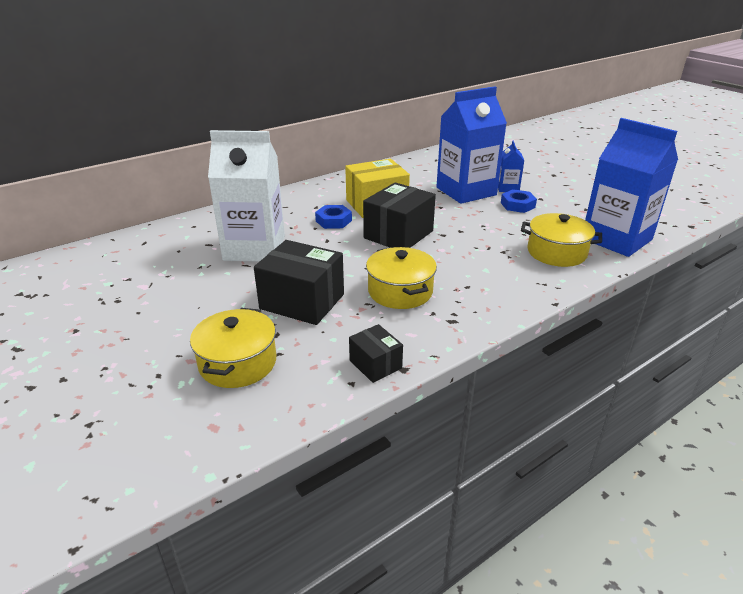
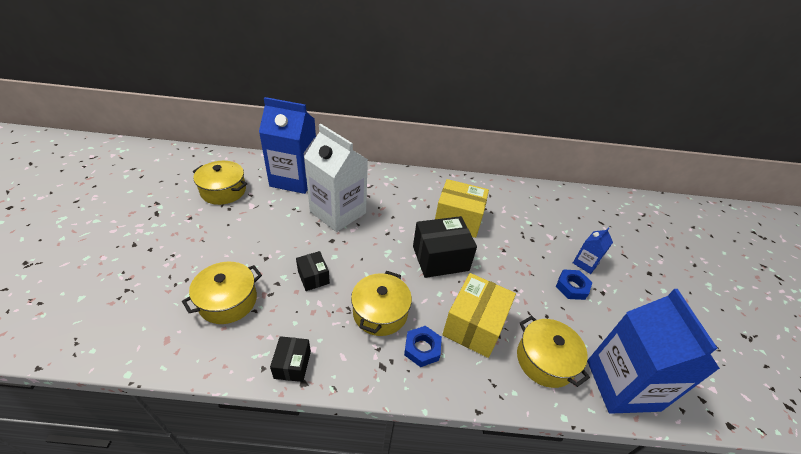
camera: 35 degrees right, 10 degrees up
black box [254,240,344,325] -> black box [296,251,330,291], size x0.54
blue nut [315,205,352,229] -> blue nut moved to [404,326,442,367]
blue carton [436,86,507,204] -> blue carton moved to [259,97,316,194]
none -> yellow pot [193,161,247,205]
none -> yellow box [442,273,516,358]

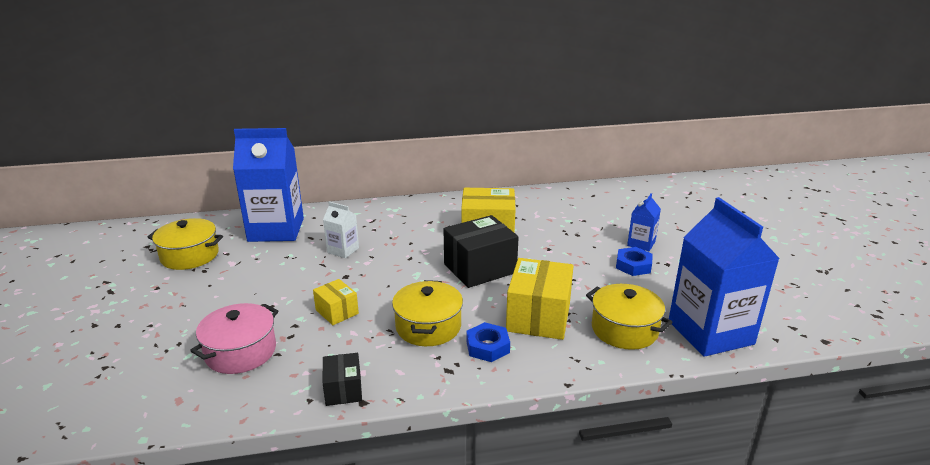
camera: 10 degrees left, 15 degrees down
yellow pot [182,262,262,324] -> pink pot [190,303,279,374]
black box [296,251,330,291] -> yellow box [313,279,359,325]
white carton [304,124,368,232] -> white carton [323,201,359,258], size x0.46

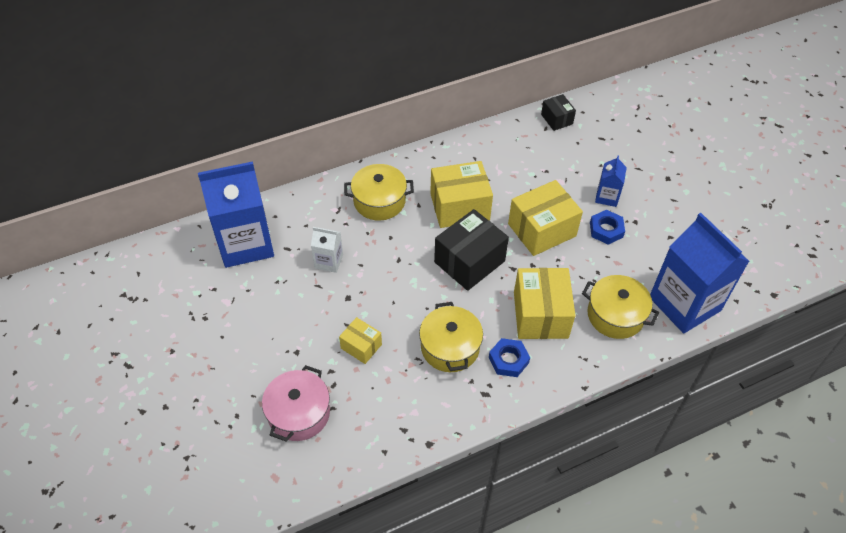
camera: 15 degrees left, 25 degrees up
yellow pot [147,218,223,270] -> yellow pot moved to [344,164,414,221]
black box [323,353,362,406] -> black box moved to [541,94,576,131]
none -> yellow box [508,180,583,256]

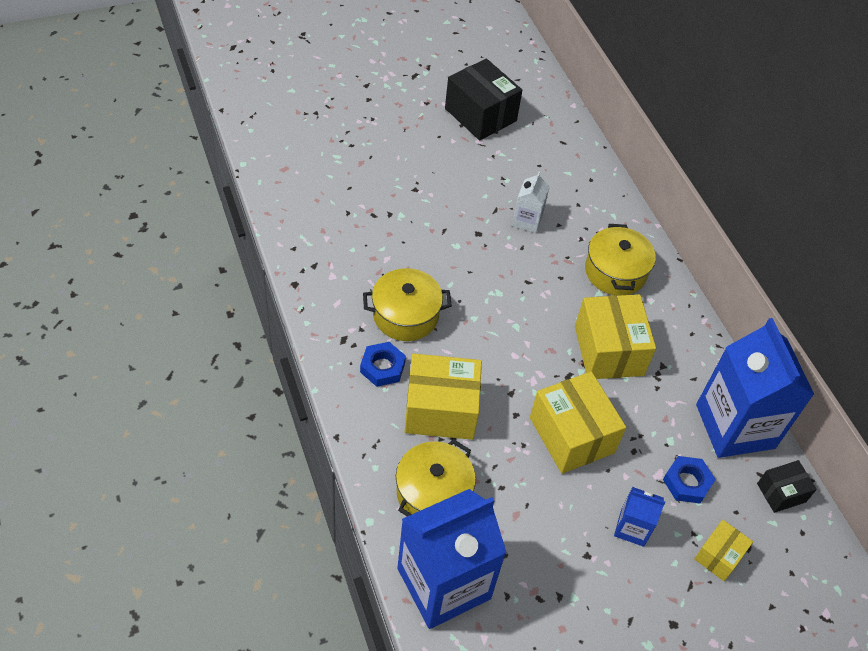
camera: 90 degrees right, 0 degrees up
blue carton [198,161,274,268] -> blue carton moved to [696,318,814,458]
pink pot [262,365,330,442] -> none
yellow box [339,317,382,364] -> yellow box moved to [694,520,753,581]
black box [434,209,509,291] -> black box moved to [445,58,522,140]
blue nut [590,210,625,245] -> blue nut moved to [663,456,716,503]

